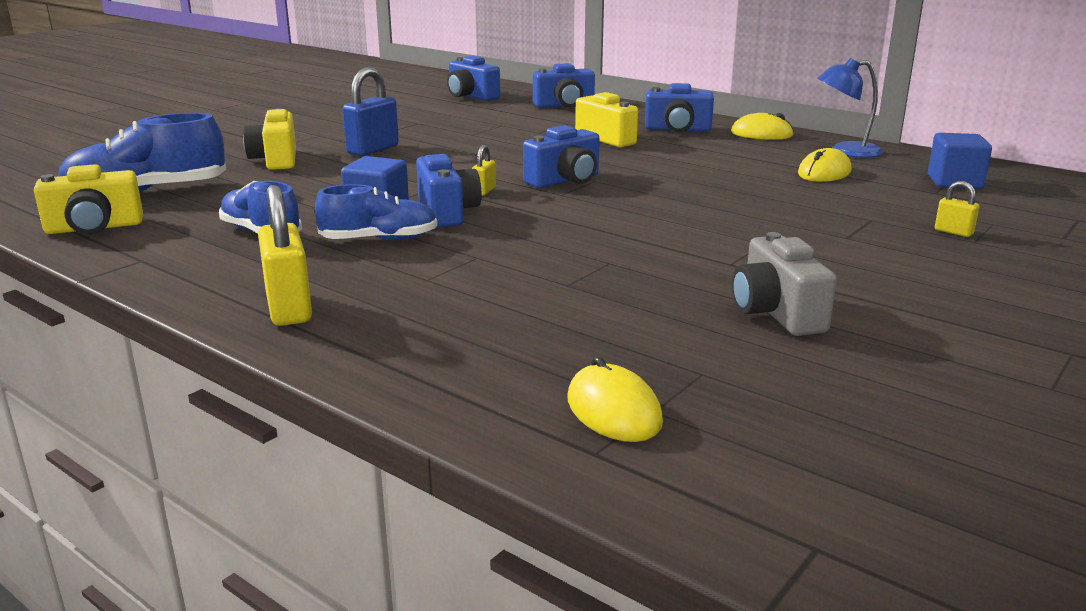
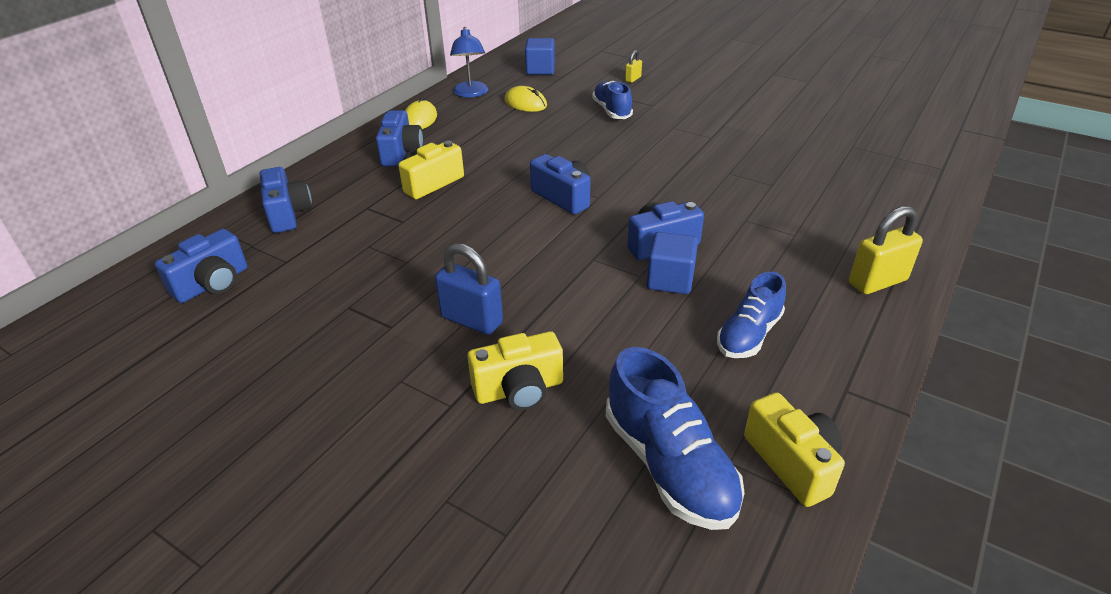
camera: 95 degrees left, 15 degrees up
blue shoe [315,184,437,241] -> blue shoe moved to [592,81,633,119]
yellow padlock [472,145,496,196] -> none
yellow mouse [567,356,663,442] -> none
grey camera [732,232,837,336] -> none

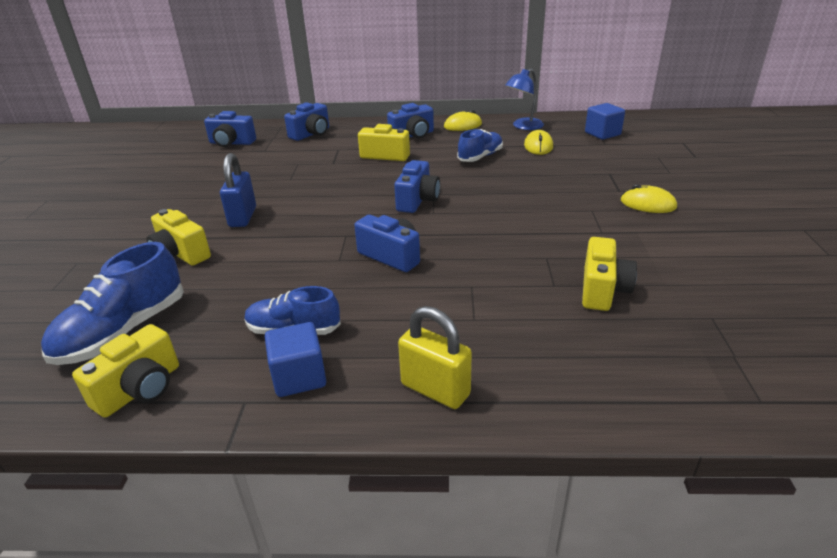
camera: 60 degrees right, 5 degrees down
blue shoe [592,81,633,119] -> blue shoe moved to [457,129,503,162]
yellow padlock [625,50,642,83] -> none
blue cube [647,232,698,294] -> blue cube moved to [265,322,326,397]
none -> yellow camera [582,237,637,311]
none -> yellow mouse [621,184,677,213]

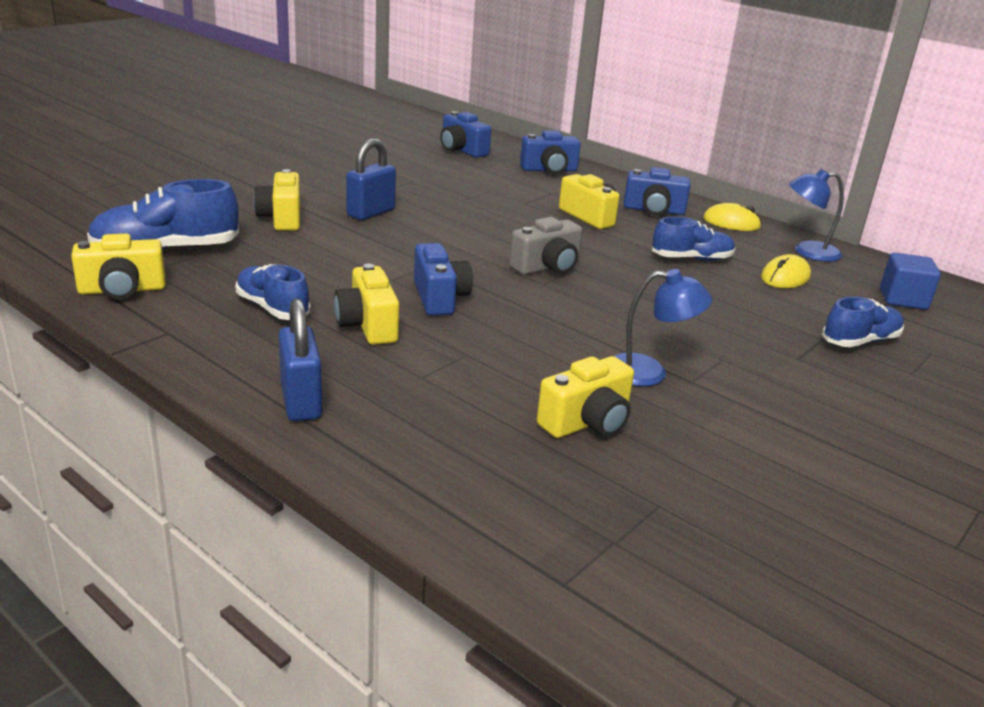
camera: 35 degrees right, 5 degrees down
blue cube [265,322,326,397] -> none
blue camera [394,160,440,213] -> grey camera [509,217,582,275]
yellow padlock [398,306,472,409] -> blue padlock [278,298,322,421]
yellow mouse [621,184,677,213] -> none
none -> yellow camera [334,264,399,345]
none -> blue lamp [614,269,712,386]
none -> blue shoe [822,297,904,347]

